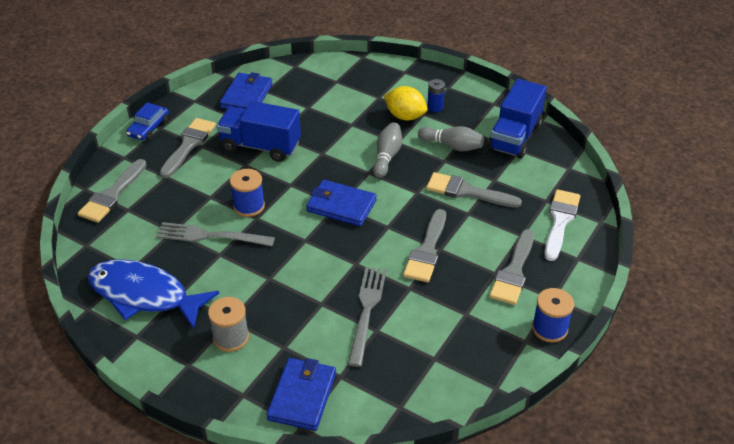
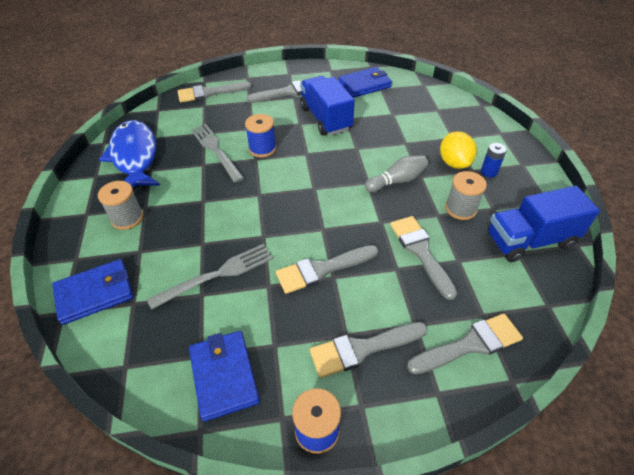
camera: 50 degrees right, 5 degrees up
blue car [126,103,169,140] -> none
blue wallet [306,180,377,226] -> blue wallet moved to [189,331,260,422]
grey bowling pin [418,126,484,151] -> grey spool [445,171,487,220]
white brush [544,189,580,261] -> grey brush [407,313,523,374]

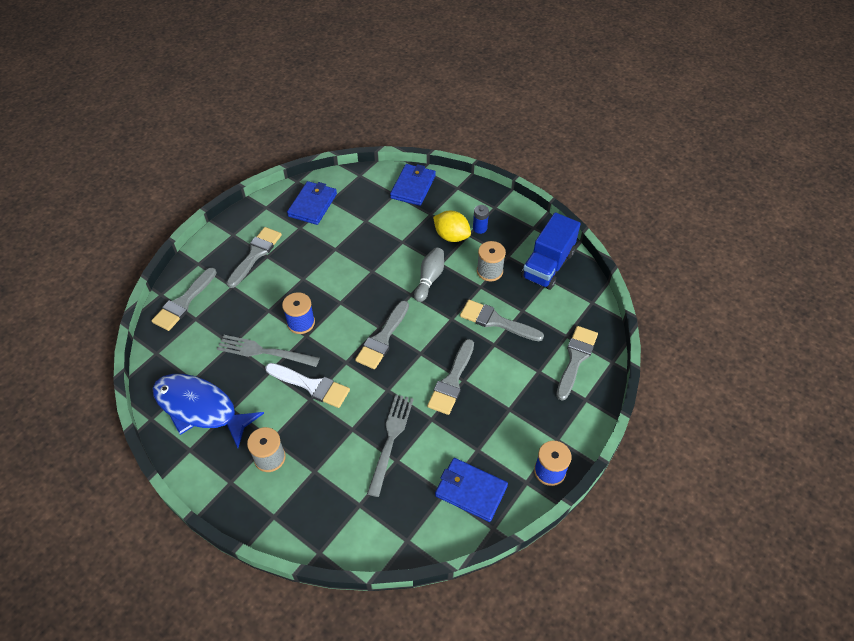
camera: 45 degrees left, 5 degrees up
blue wallet [52,259,133,325] -> blue wallet moved to [390,164,436,206]
blue truck [300,76,355,136] -> none
grey brush [310,322,428,378] -> grey brush moved to [355,300,409,369]
none -> white brush [265,363,350,408]

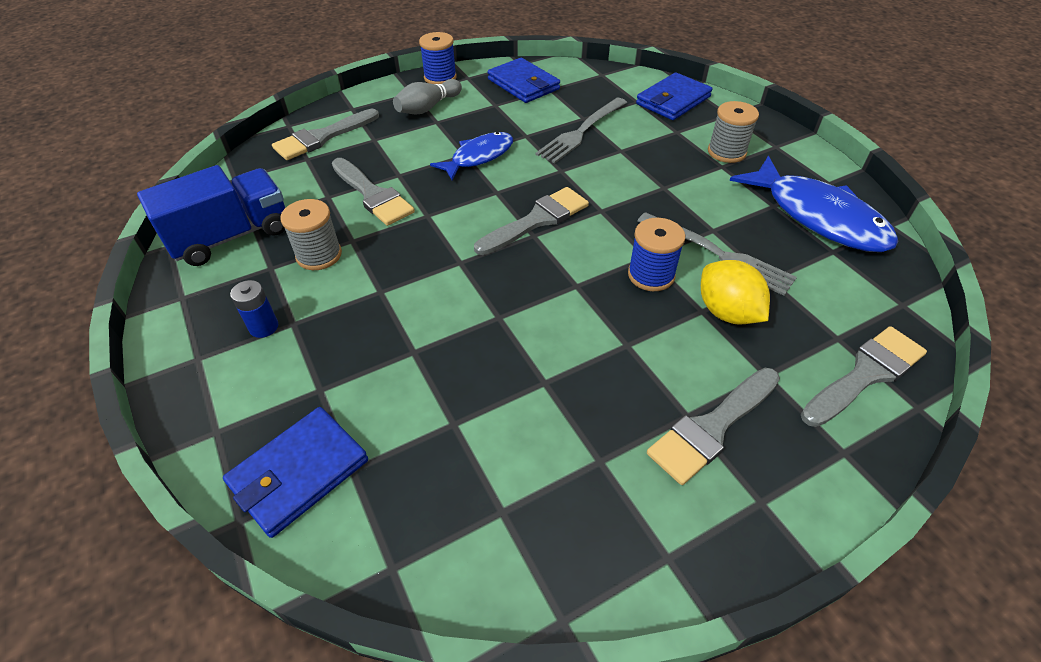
camera: 155 degrees left, 5 degrees down
white brush [265,363,350,408] -> none
blue wallet [287,181,337,225] -> blue wallet moved to [636,72,713,120]
grey bowling pin [414,247,444,302] -> grey bowling pin moved to [393,79,462,114]
grey brush [427,339,474,415] -> blue fish [430,132,513,180]
yellow lemon [433,211,471,242] -> yellow lemon moved to [701,260,770,325]

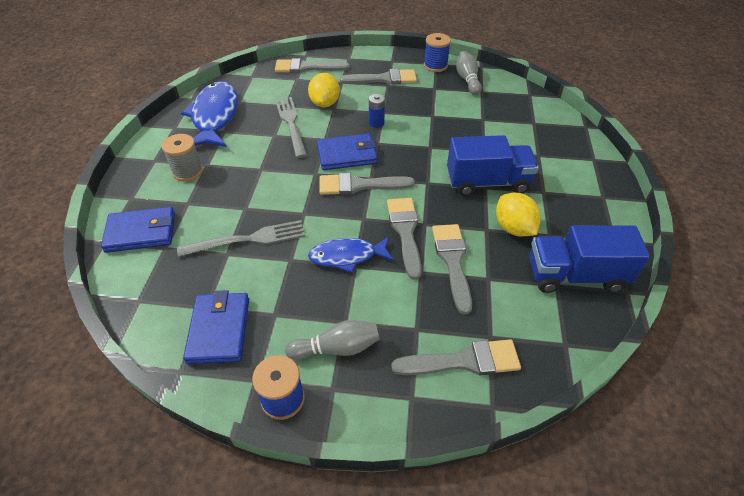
camera: 145 degrees left, 0 degrees up
blue wallet [223,407,368,538] -> blue wallet moved to [317,134,378,170]
blue battery [230,280,278,338] -> blue battery moved to [369,94,385,128]
grey spool [280,199,342,270] -> yellow lemon [496,193,541,236]
blue spool [628,218,685,291] -> blue spool moved to [424,33,451,72]
none -> grey brush [387,198,422,280]
none -> blue truck [447,135,539,196]
none -> grey bowling pin [456,51,482,95]

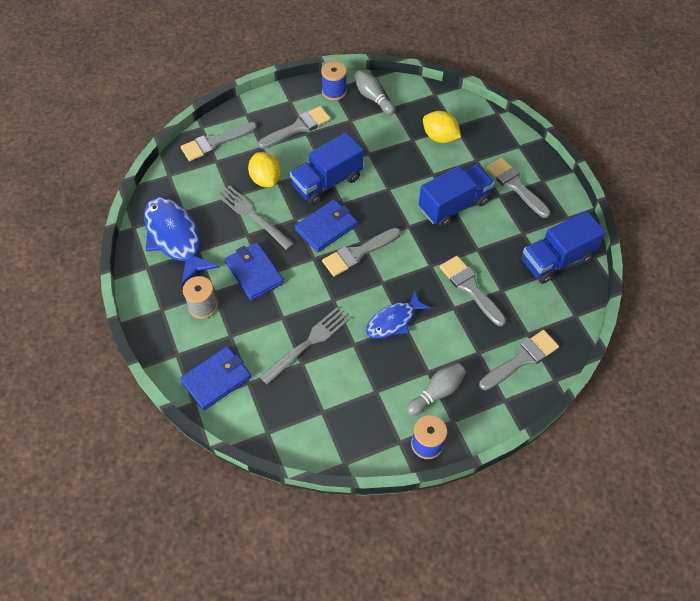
camera: 30 degrees left, 10 degrees up
blue wallet [183,290,249,364] -> blue wallet moved to [225,242,284,300]
blue battery [369,94,385,128] -> blue truck [290,132,364,205]
grey brush [387,198,422,280] -> grey brush moved to [486,158,550,218]
yellow lemon [496,193,541,236] -> yellow lemon moved to [423,111,461,143]

